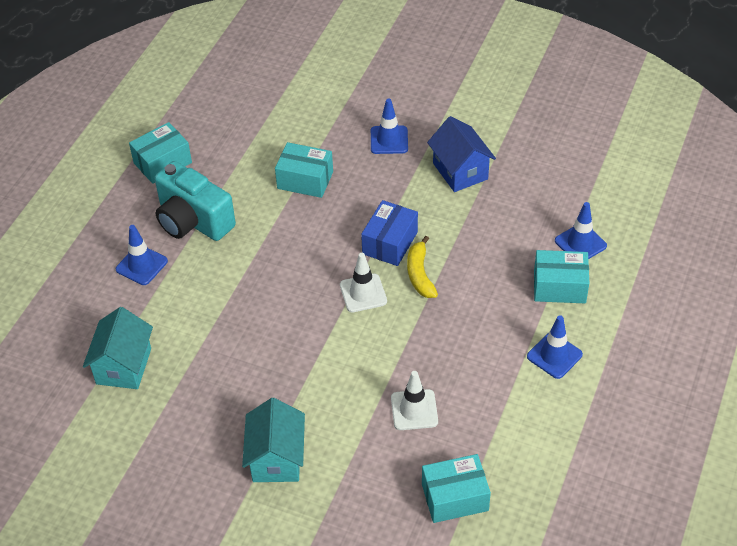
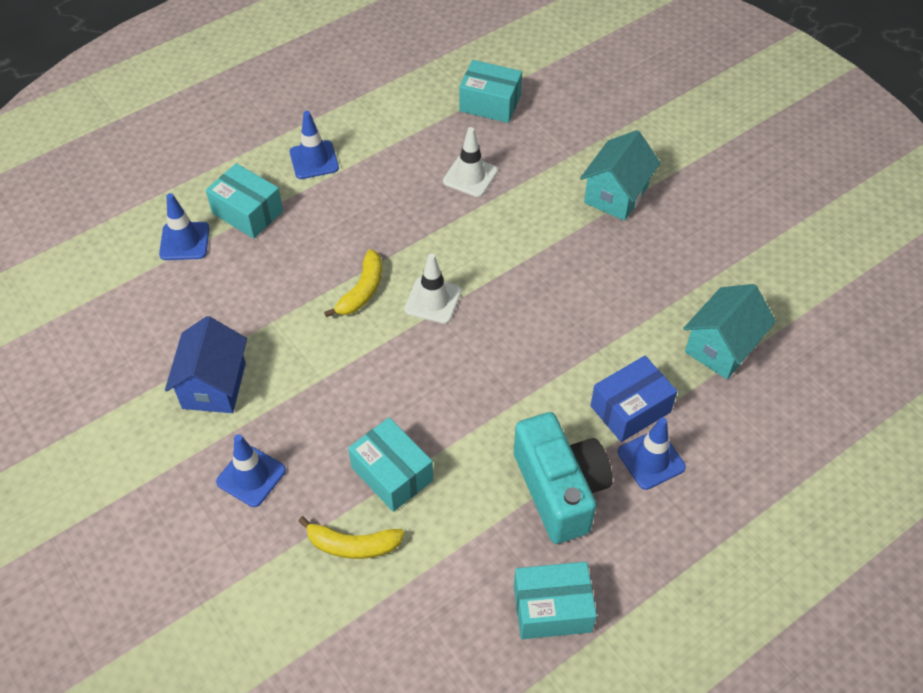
camera: 150 degrees left, 5 degrees up
blue box [361,200,418,266] -> blue box moved to [590,356,677,442]
none -> yellow banana [298,516,405,559]

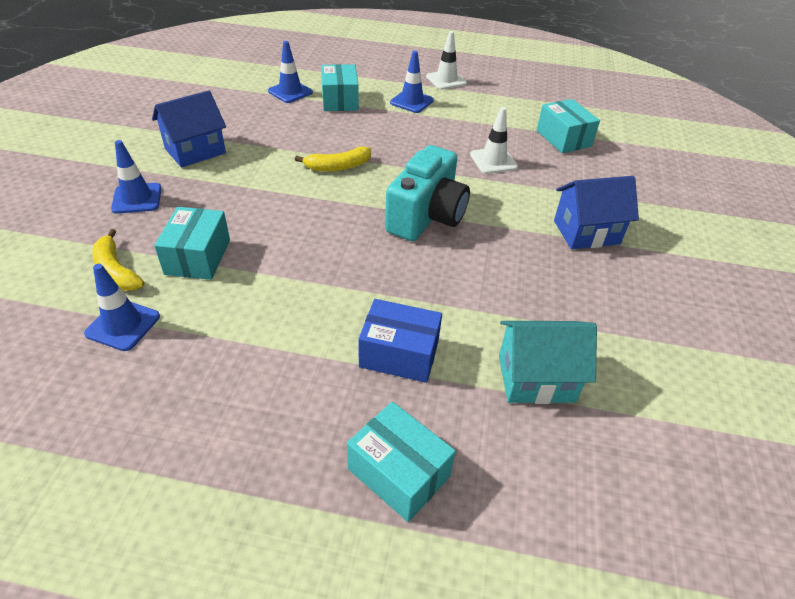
camera: 45 degrees right, 10 degrees down
white traffic cone [404,254,461,324] -> white traffic cone moved to [426,31,467,90]
turquoise camera [514,412,612,544] -> turquoise camera moved to [385,145,470,241]
turquoise box [514,562,597,639] -> turquoise box moved to [347,402,456,522]
turquoise house [580,130,661,221] -> blue house [554,176,639,249]
blue traffic cone [618,417,686,490] -> blue traffic cone moved to [84,264,160,351]

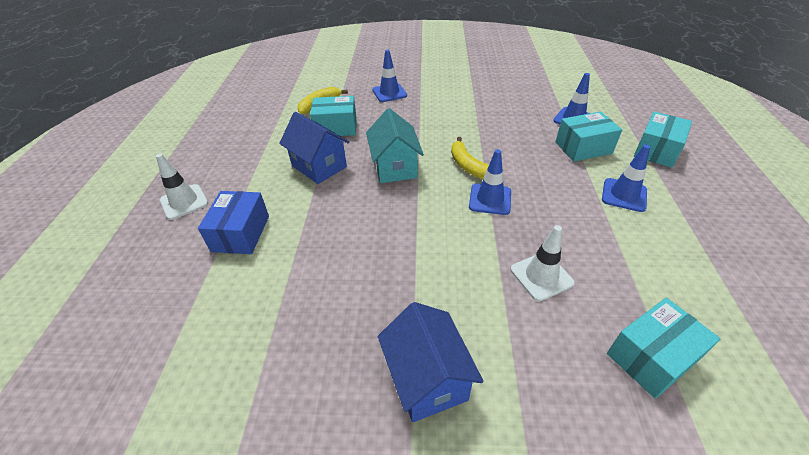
camera: 85 degrees right, 0 degrees up
blue traffic cone [84,264,160,351] -> blue traffic cone moved to [469,149,511,215]
blue house [152,90,226,167] -> blue house moved to [279,112,349,184]
turquoise box [347,402,456,522] -> turquoise box moved to [634,112,692,168]
turquoise camera [385,145,470,241] -> none
white traffic cone [426,31,467,90] -> white traffic cone moved to [156,154,208,220]
turquoise house [499,321,597,404] -> turquoise house moved to [366,108,424,183]

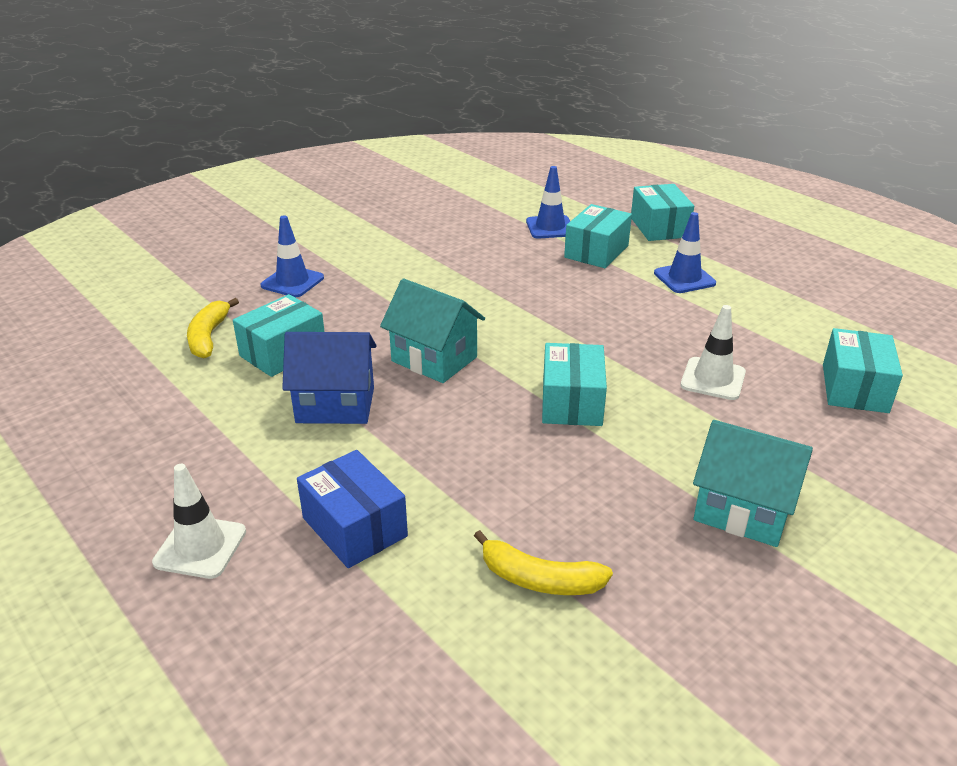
camera: 45 degrees left, 10 degrees down
blue house [378,302,484,422] -> turquoise house [693,420,813,547]
yellow banana [451,137,489,179] -> yellow banana moved to [474,530,613,595]
blue traffic cone [469,149,511,215] -> none
none -> turquoise box [542,343,607,426]

